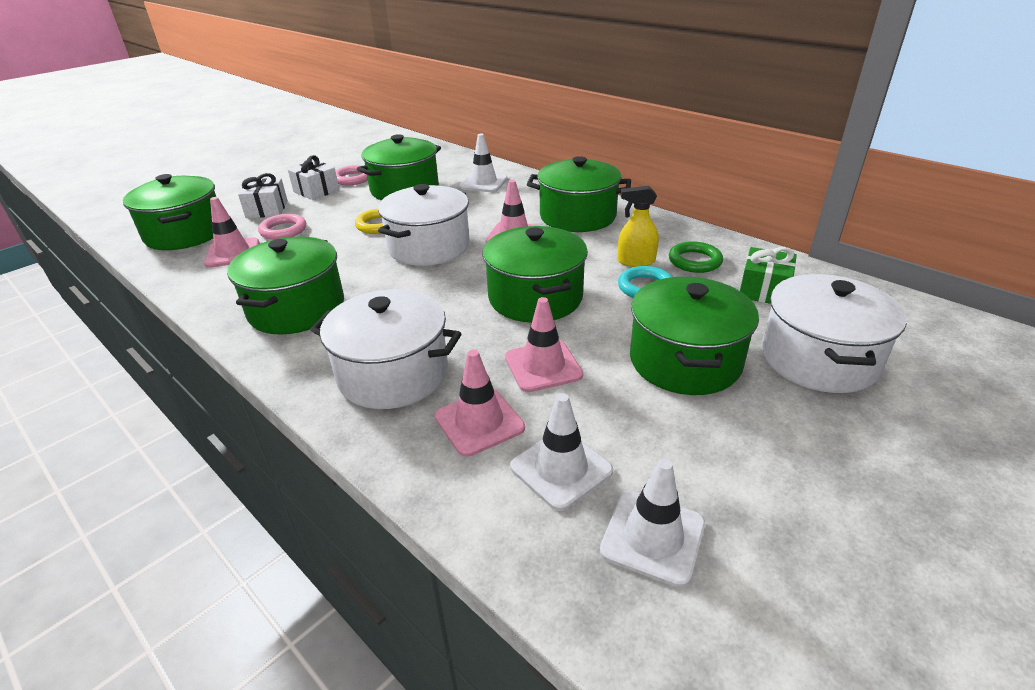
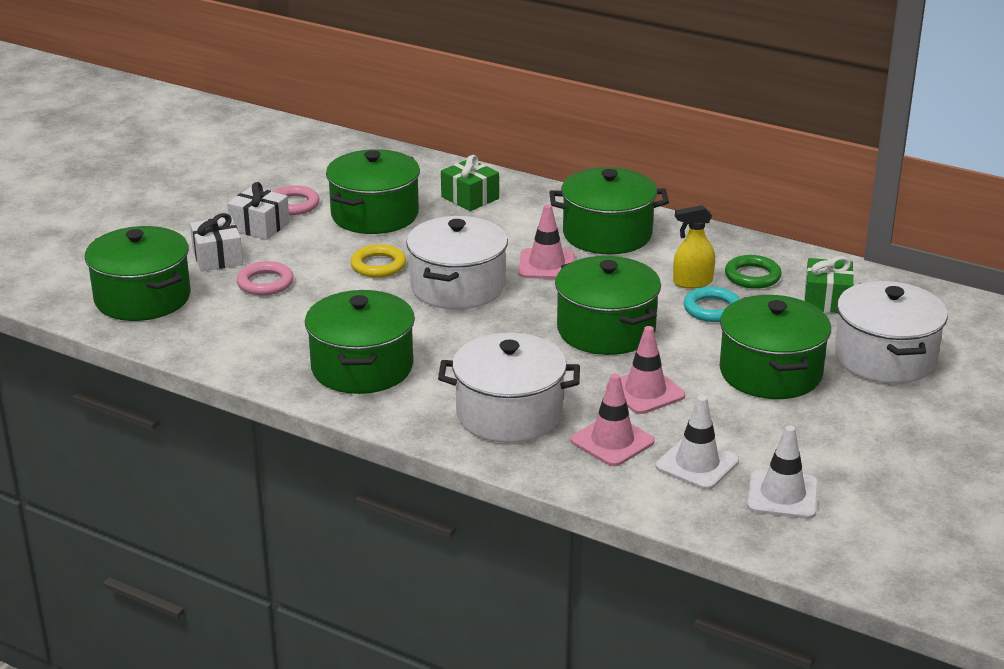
camera: 15 degrees left, 5 degrees down
pink traffic cone [204,197,260,268] -> none
white traffic cone [459,134,508,192] -> green gift [441,155,499,211]

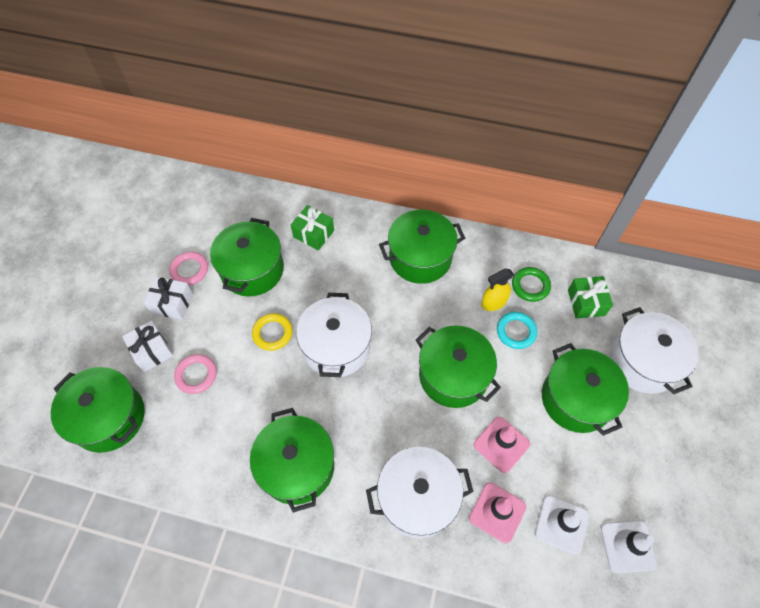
camera: 15 degrees left, 30 degrees up
pink traffic cone [519,204,575,279] -> none

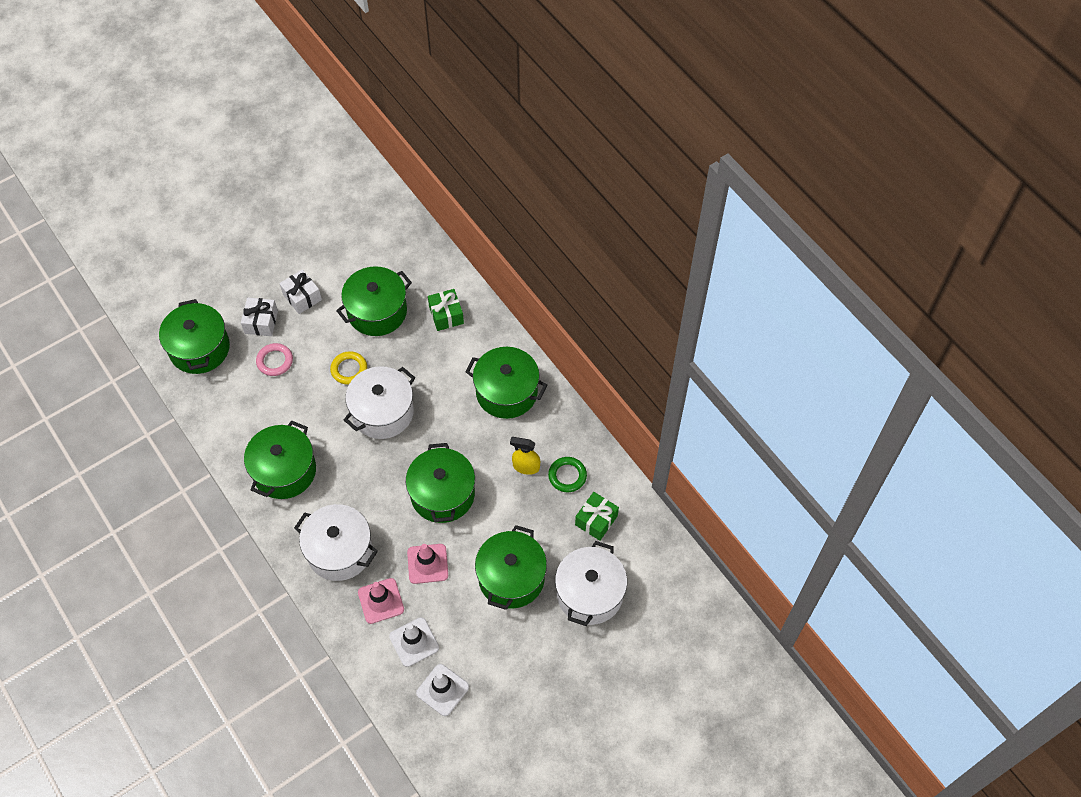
camera: 40 degrees right, 0 degrees up
pink ring [169,252,208,285] -> none
turquoise ring [497,312,537,349] -> none

